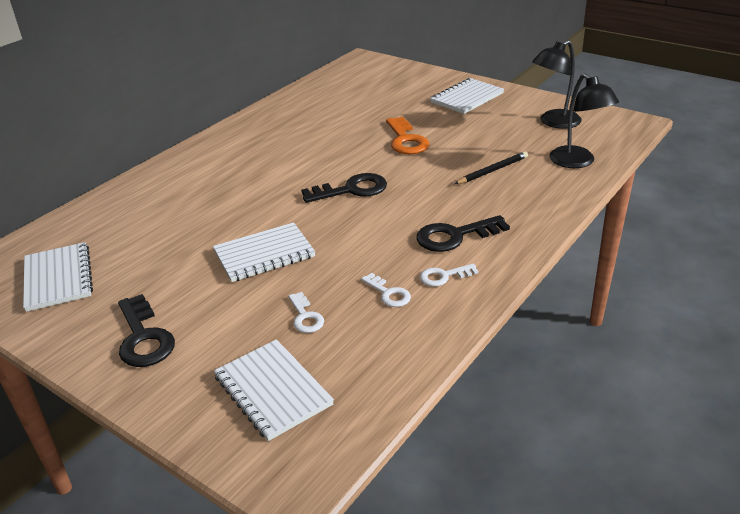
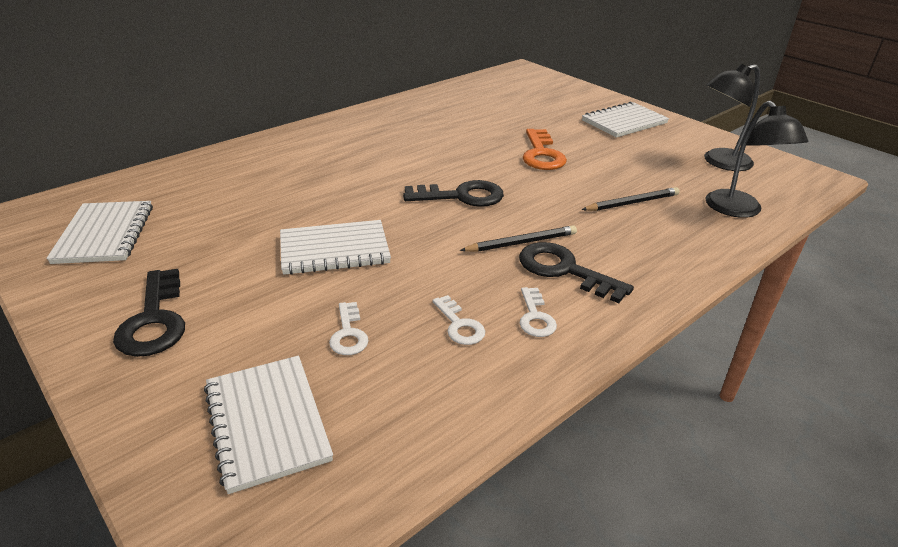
camera: 10 degrees right, 0 degrees up
black key [416,215,510,252] -> black key turned 45 degrees clockwise [519,242,634,303]
white key [420,264,479,287] -> white key turned 90 degrees counterclockwise [520,287,557,337]
none -> black pencil [460,225,577,252]

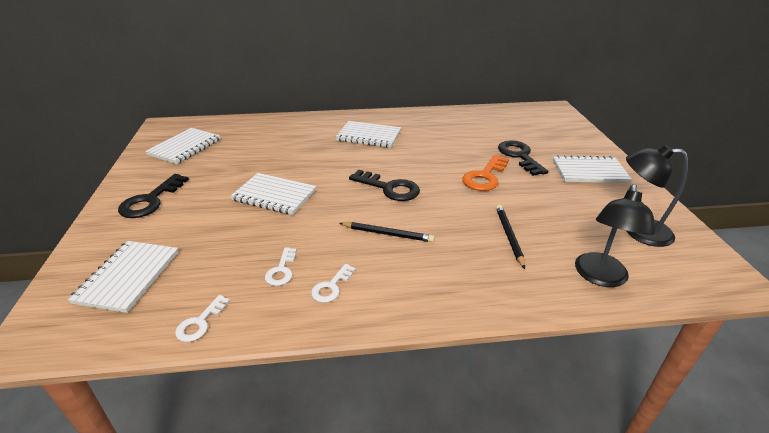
camera: 35 degrees right, 0 degrees up
white key [329,302,369,355] -> white key moved to [175,295,230,342]
black key [519,242,634,303] -> black key moved to [498,140,548,176]
black pencil [581,187,680,211] -> black pencil turned 105 degrees counterclockwise [496,205,525,269]
none -> white notebook [336,121,401,148]

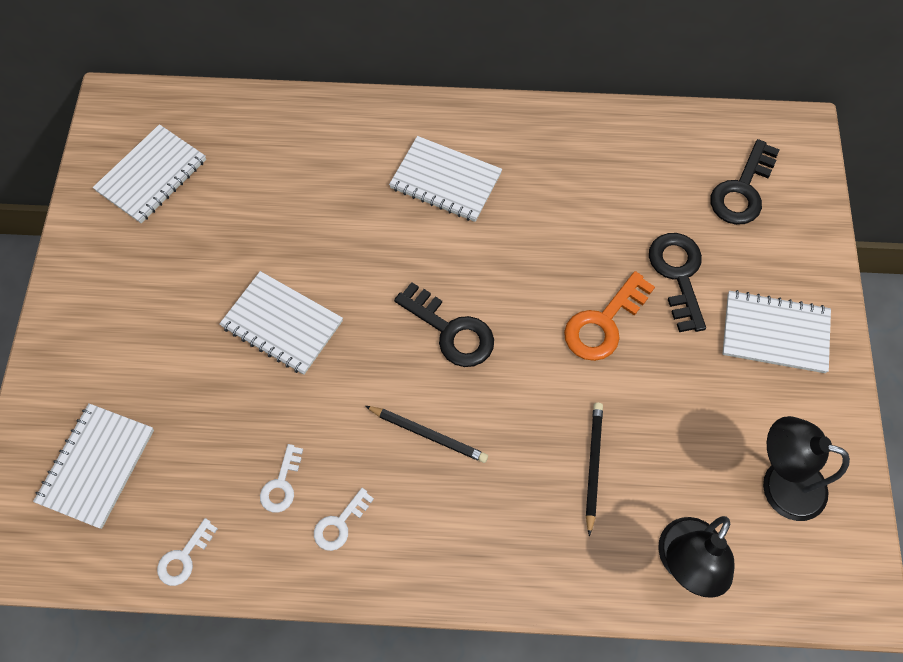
camera: 10 degrees right, 30 degrees up
black key [118,174,189,218] -> black key moved to [710,139,780,225]

